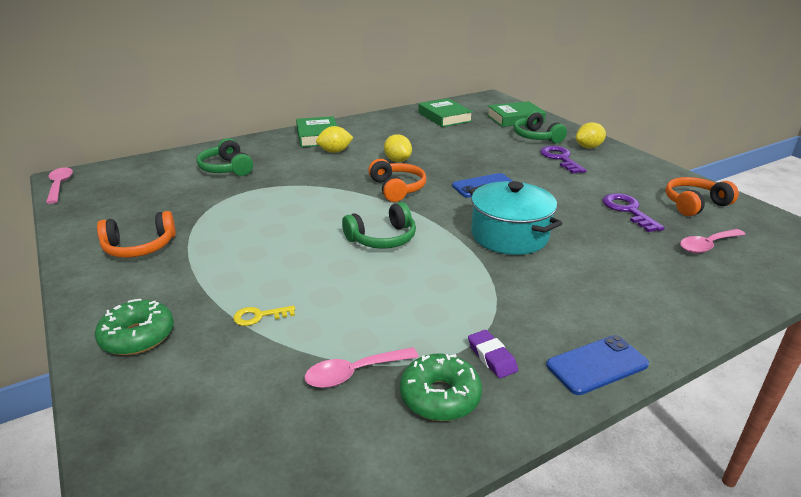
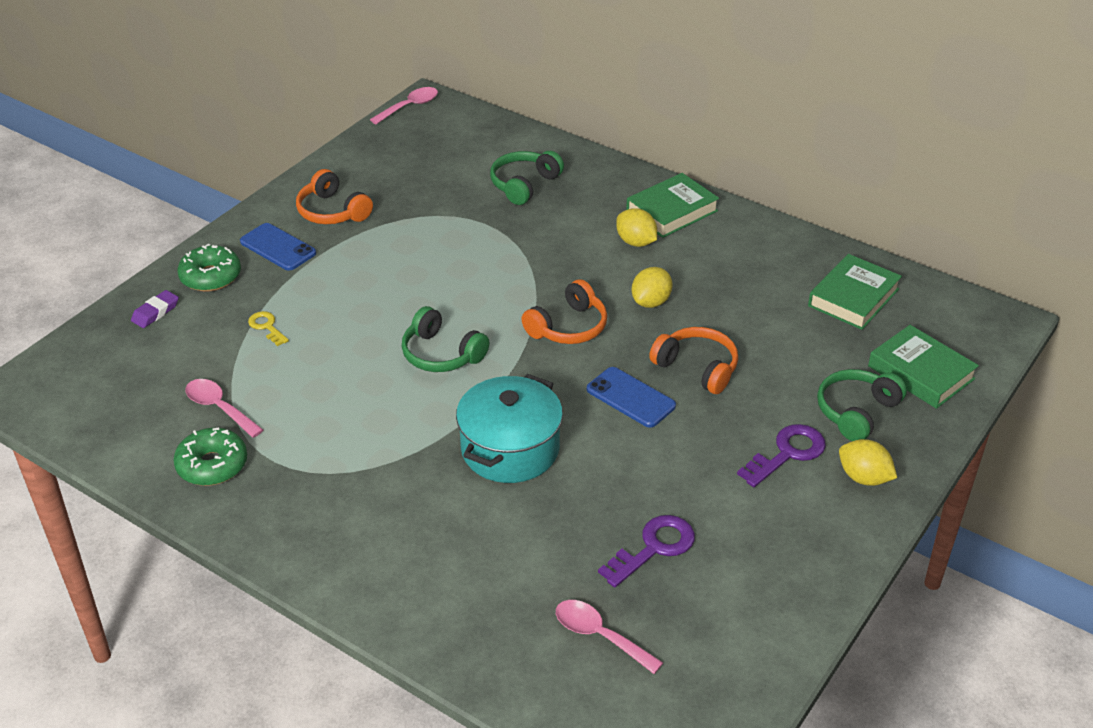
camera: 65 degrees right, 10 degrees up
purple eraser [468,330,518,378] -> purple eraser moved to [131,290,179,328]
blue phone [546,335,649,395] -> blue phone moved to [240,223,316,271]
orange headphones [665,177,739,216] -> orange headphones moved to [649,327,738,394]

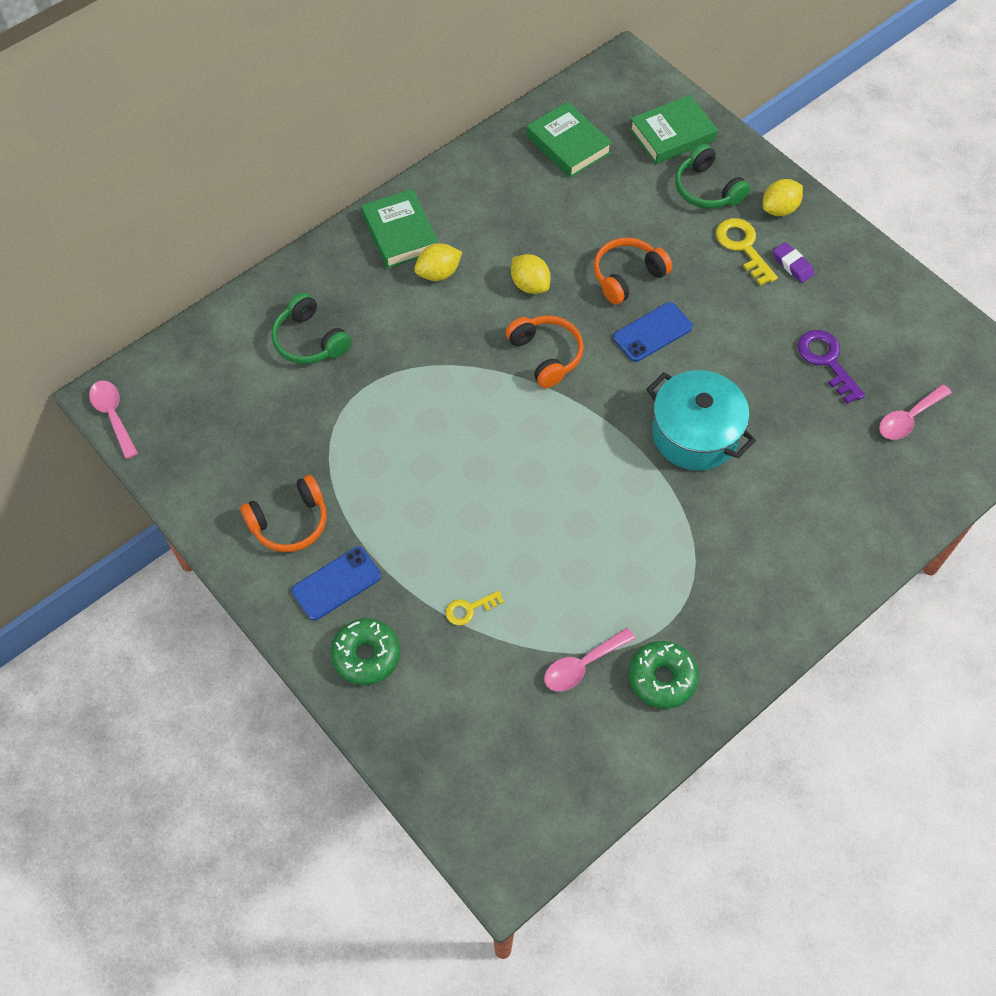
camera: 75 degrees left, 20 degrees up
purple eraser [131,290,179,328] -> purple eraser moved to [773,242,815,283]
green headphones [401,306,490,372] -> none
purple key [737,424,826,487] -> yellow key [716,218,778,286]

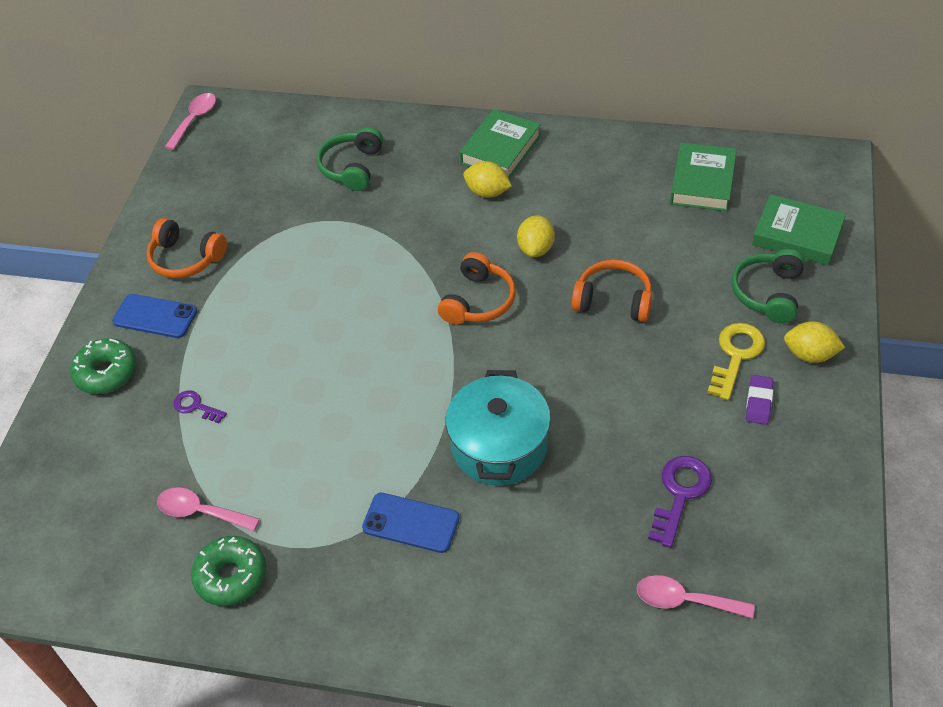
camera: 55 degrees right, 10 degrees down
yellow key [446,591,504,625] -> purple key [173,390,227,423]
blue phone [613,302,693,362] -> blue phone moved to [362,493,460,553]

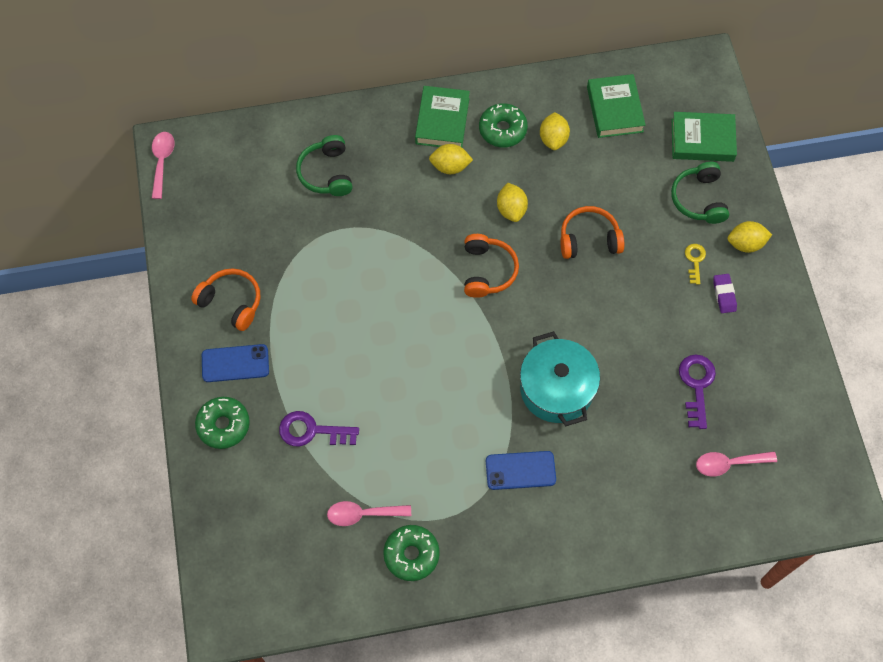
camera: 25 degrees left, 15 degrees up
orange headphones [147,218,227,278] -> orange headphones turned 150 degrees counterclockwise [191,268,260,331]
purple key [173,390,227,423] -> purple key [279,411,359,447], size x1.67
yellow key [707,323,765,400] -> yellow key [685,244,706,285], size x0.60
none -> green donut [479,103,528,147]
none -> yellow lemon [540,112,570,150]

